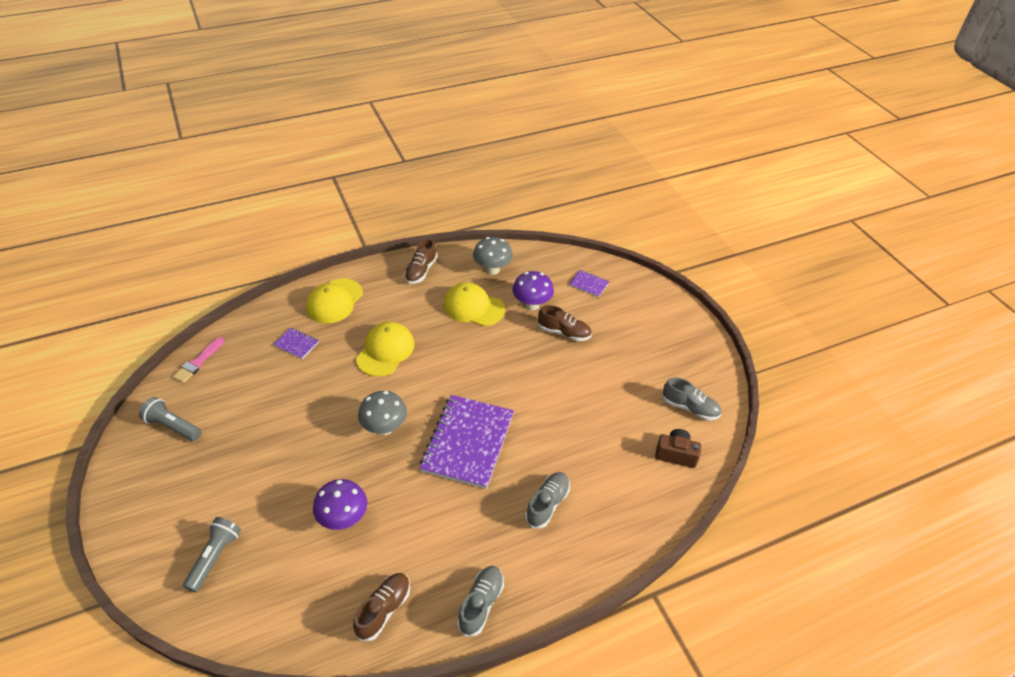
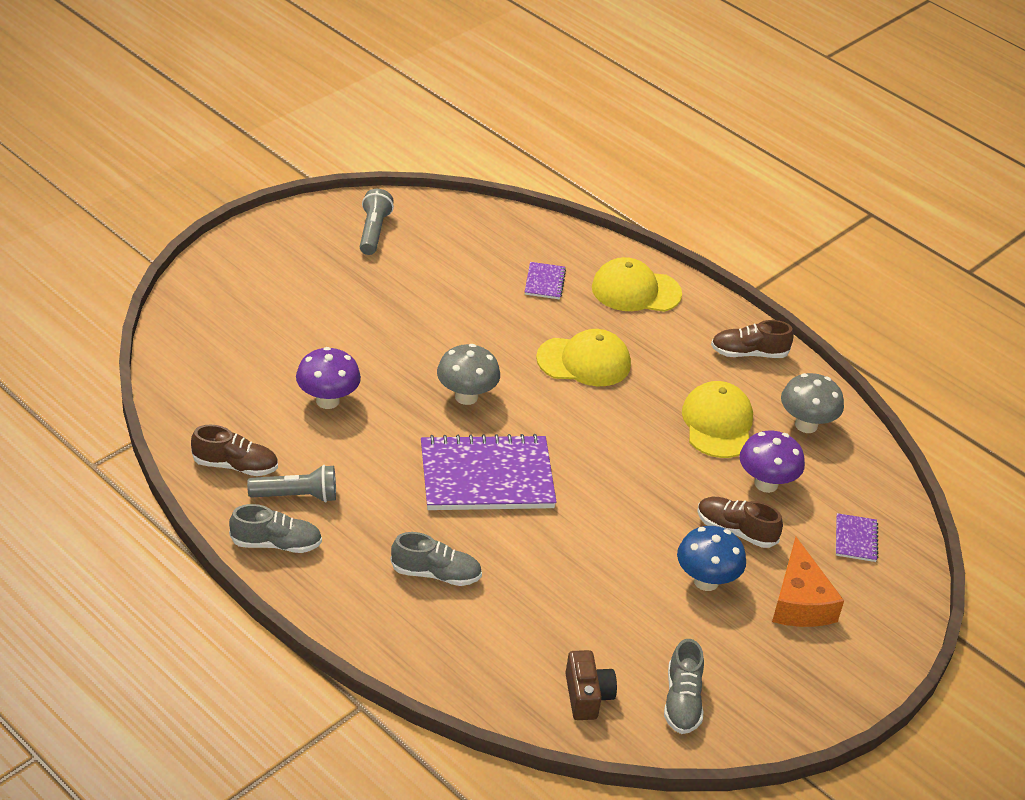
camera: 65 degrees right, 5 degrees down
pink brush [172,337,224,383] -> none
grey flashlight [183,517,241,592] -> grey flashlight moved to [247,465,336,502]
brown shoe [538,305,592,341] -> brown shoe turned 120 degrees clockwise [697,497,783,548]
none -> blue mushroom [677,526,746,591]
none -> orange cheese [772,537,844,627]

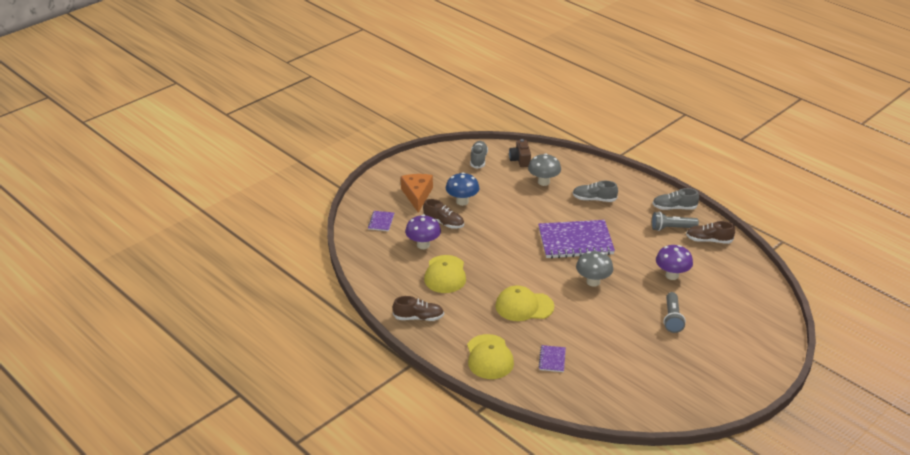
camera: 175 degrees left, 5 degrees down
grey flashlight [360,189,394,255] -> grey flashlight moved to [663,292,686,333]
yellow cap [592,257,682,312] -> yellow cap turned 75 degrees clockwise [467,334,514,379]
grey mushroom [781,373,844,433] -> grey mushroom moved to [528,153,561,186]

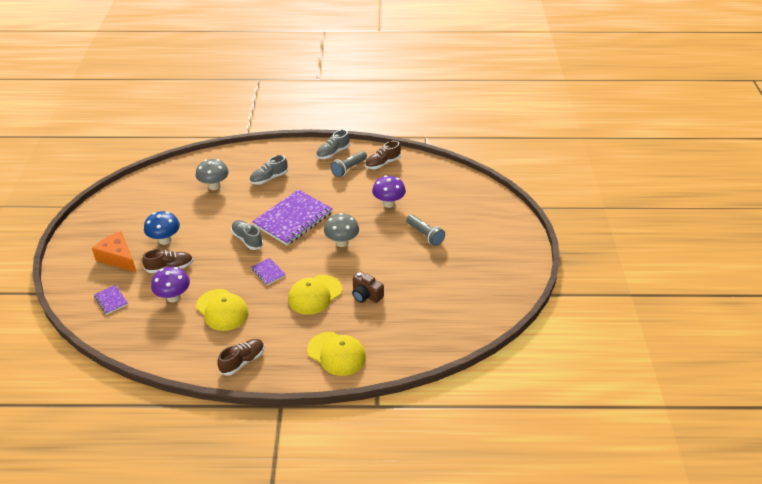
camera: 45 degrees left, 5 degrees up
grey shoe [470,141,488,169] -> grey shoe moved to [231,220,263,250]
brown camera [509,139,531,167] -> brown camera moved to [352,271,384,303]
purple notebook [539,345,566,372] -> purple notebook moved to [251,258,286,285]

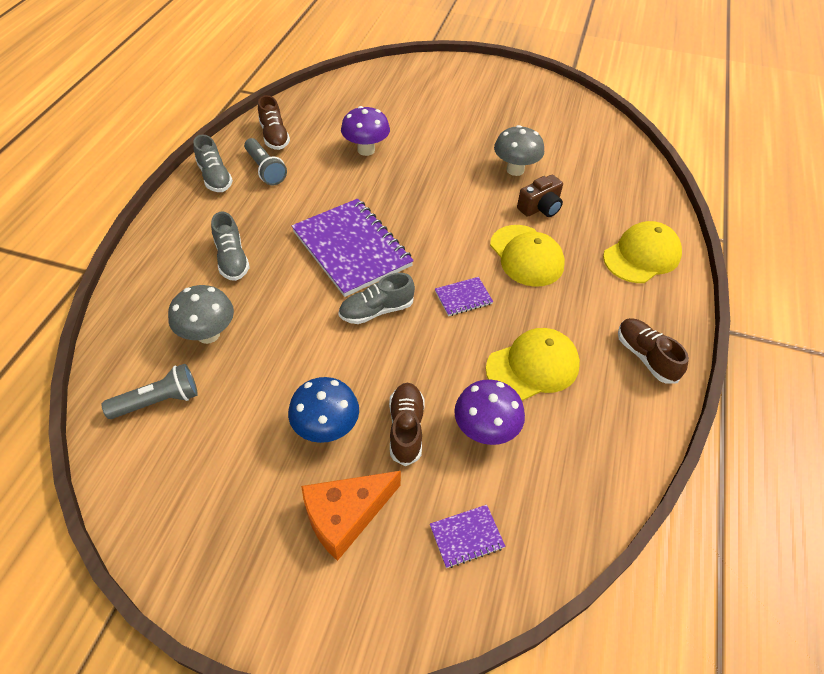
camera: 75 degrees left, 10 degrees up
grey mushroom [324,213,359,247] -> grey mushroom moved to [494,125,544,176]
grey flashlight [406,214,445,246] -> grey flashlight moved to [102,364,198,419]

